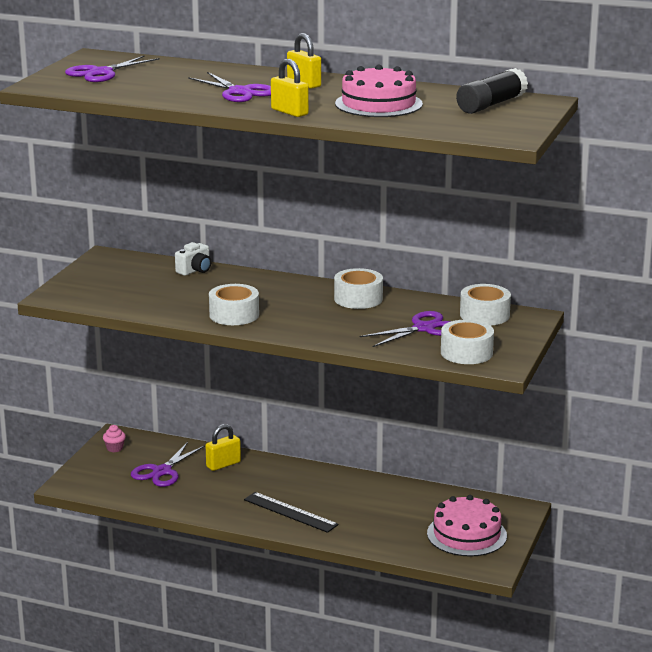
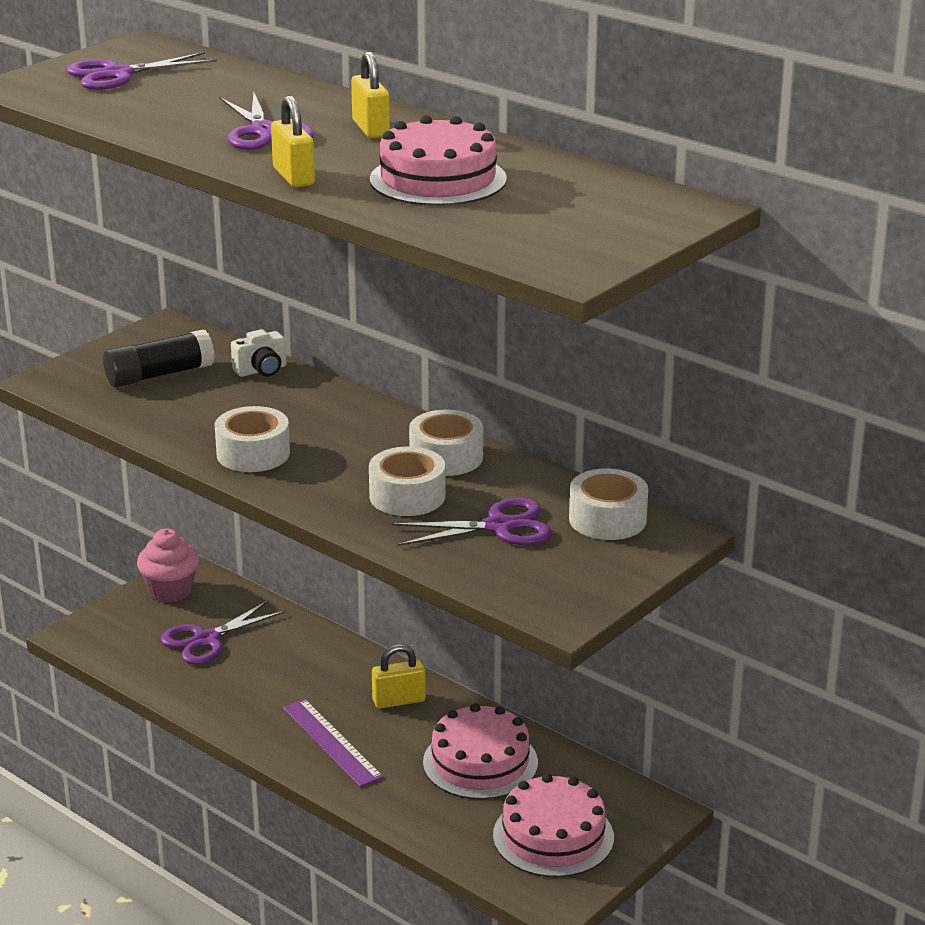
camera: 20 degrees right, 5 degrees up
pink cupcake [103,425,126,452] -> pink cupcake [137,529,199,602], size x1.93
yellow padlock [206,424,241,471] -> yellow padlock moved to [372,644,426,709]
black ruler [244,492,339,533] -> purple ruler [283,699,383,787]
white tape [441,320,494,364] -> white tape moved to [369,446,446,516]
black glue stick [456,68,528,114] -> black glue stick moved to [103,330,215,387]
none -> pink cake [423,703,538,800]

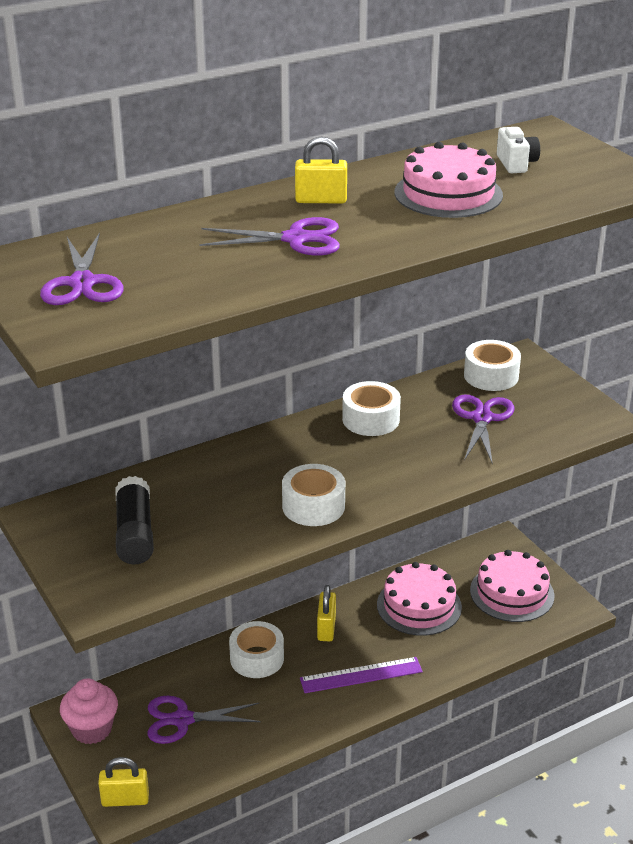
camera: 70 degrees left, 5 degrees up
purple scissors [160,600,286,664] -> purple scissors turned 105 degrees clockwise [148,696,261,744]
white camera [231,329,287,377] -> white camera moved to [497,127,540,173]
yellow padlock [271,95,315,188] -> yellow padlock moved to [98,757,149,807]
white tape [369,446,446,516] -> white tape moved to [229,621,284,678]

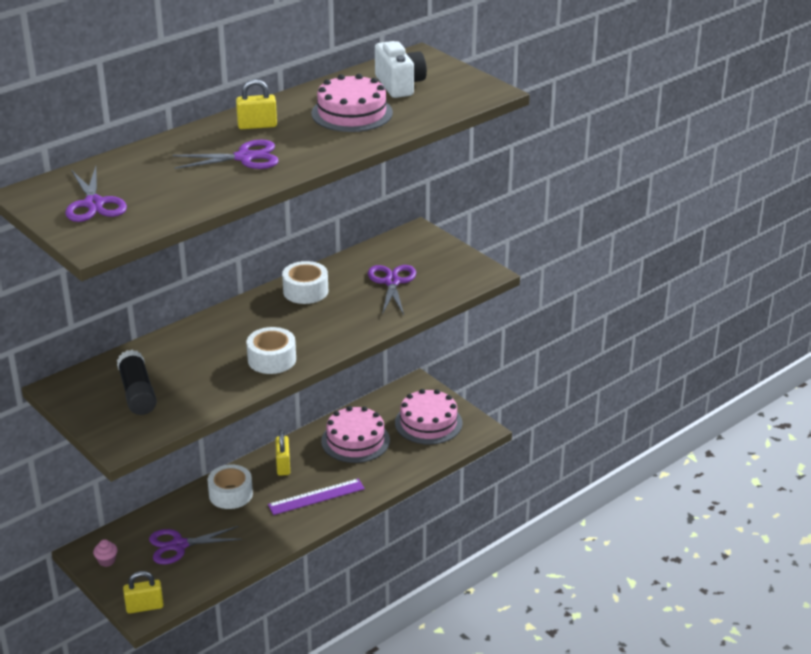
camera: 10 degrees left, 0 degrees up
pink cupcake [60,678,118,744] -> pink cupcake [93,539,118,567], size x0.52
white tape [464,340,521,391] -> none
white camera [497,127,540,173] -> white camera [375,41,427,98], size x1.57

